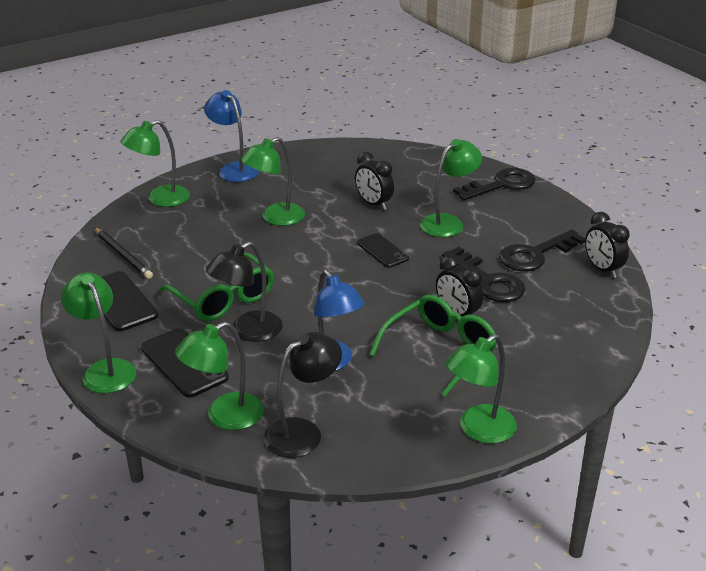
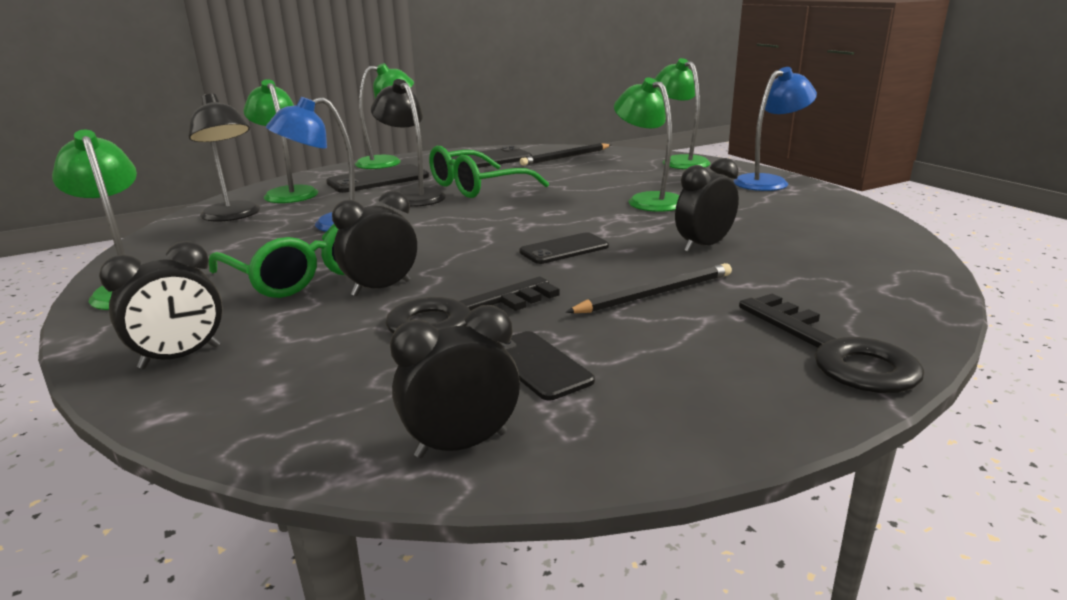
camera: 95 degrees right, 10 degrees down
green lamp [420,139,482,237] -> black pencil [566,263,732,313]
black key [499,229,585,271] -> black phone [500,331,595,400]
none -> black clock [99,241,223,369]

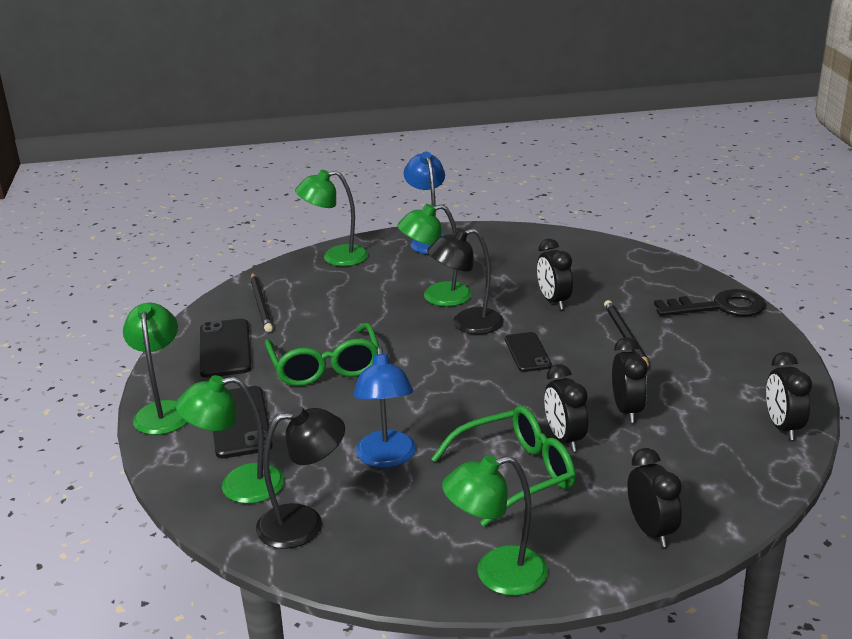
camera: 70 degrees left, 5 degrees up
black lamp [371,79,446,207] -> black lamp moved to [427,228,504,334]
black key [385,276,560,334] -> black clock [612,337,648,423]
black phone [500,331,595,400] -> none

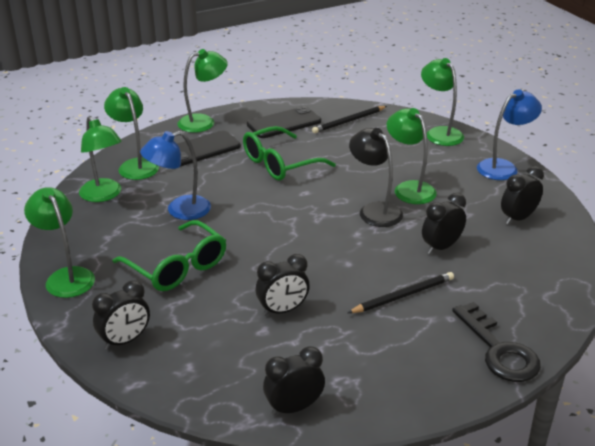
camera: 70 degrees right, 5 degrees up
black lamp [256,406,345,549] -> green lamp [79,116,122,202]
black phone [505,332,552,372] -> none
black clock [544,364,588,452] -> black clock moved to [501,166,544,224]

